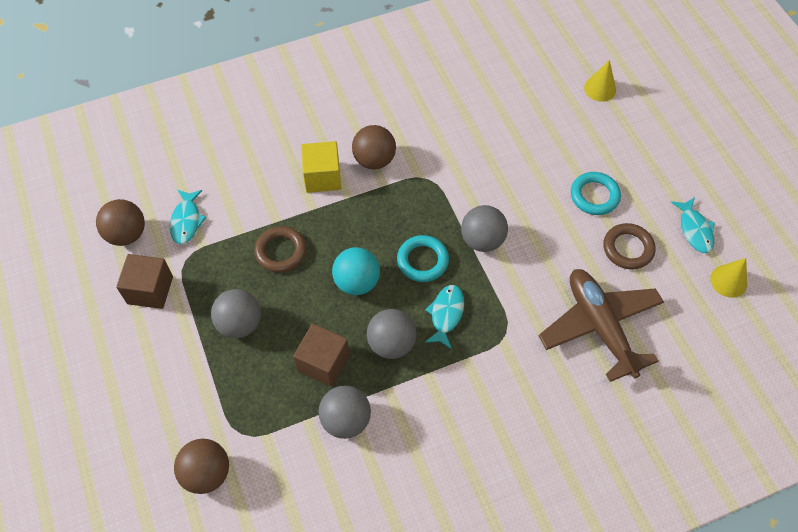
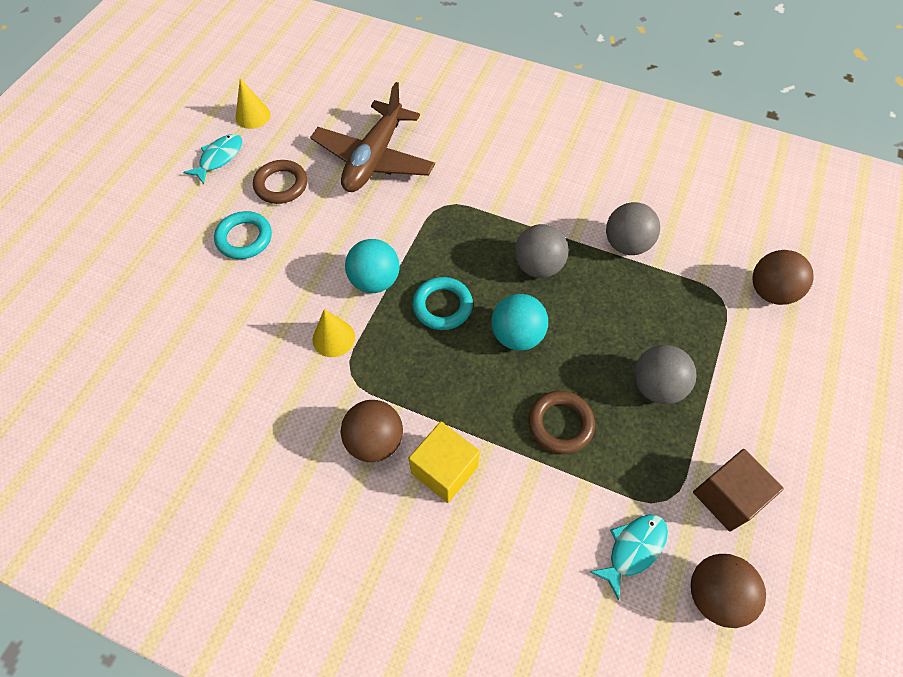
camera: 135 degrees left, 0 degrees up
brown cube [293,323,349,387] -> none
turquoise fish [425,285,464,349] -> none
grey ball [461,205,508,252] -> turquoise ball [345,239,400,293]
yellow cone [584,60,616,102] -> yellow cone moved to [312,309,355,357]

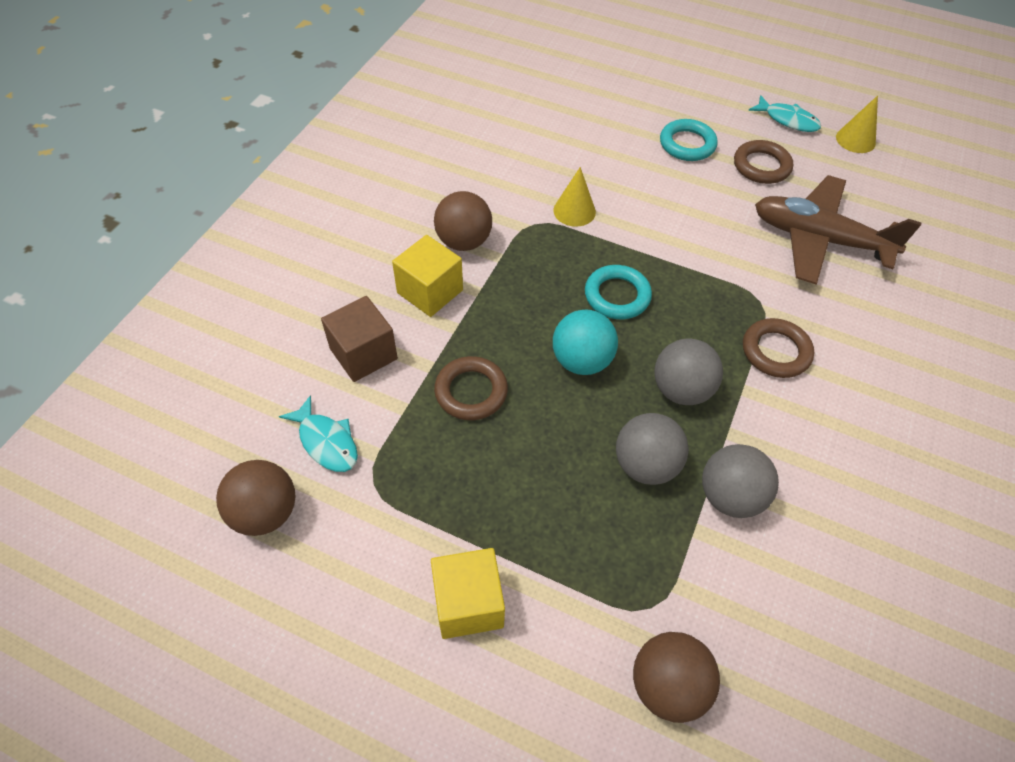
camera: 90 degrees right, 5 degrees down
turquoise ball [345,239,400,293] -> none
grey ball [634,345,697,404] -> grey ball moved to [616,413,689,485]
brown cube [693,449,784,532] -> brown cube moved to [321,296,398,382]
none -> yellow cube [431,548,505,639]
none -> brown ring [743,318,814,378]

